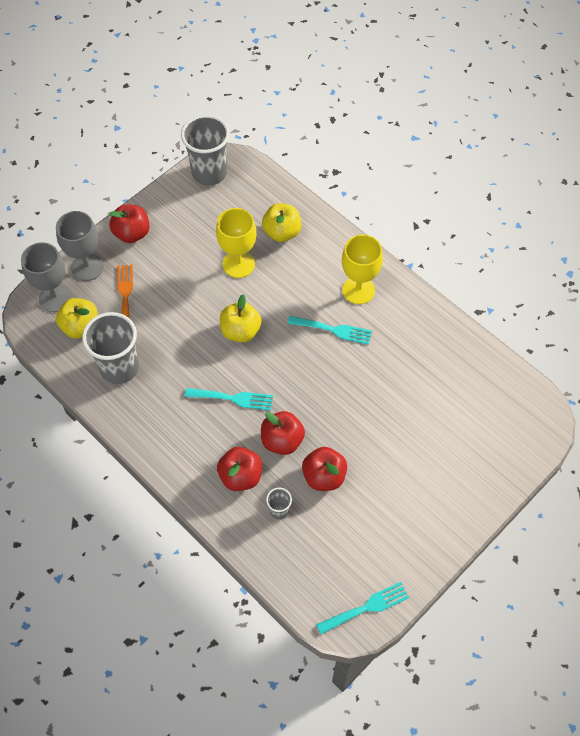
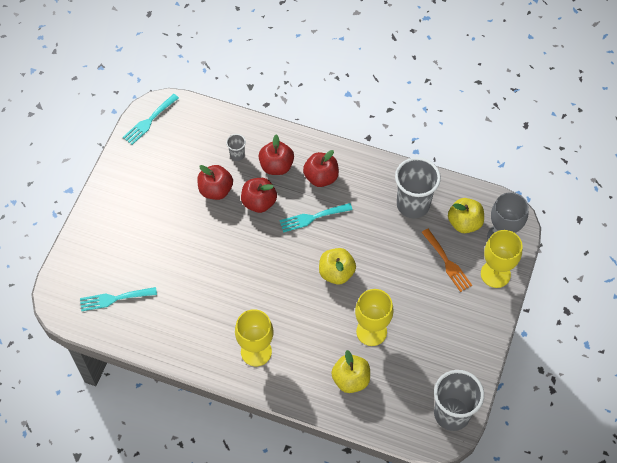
camera: 155 degrees right, 0 degrees up
grey goblet [56,211,104,281] -> yellow goblet [481,230,523,288]
red apple [109,205,150,243] -> red apple moved to [303,150,339,187]
turquoise fork [287,316,372,345] -> turquoise fork moved to [80,287,157,311]

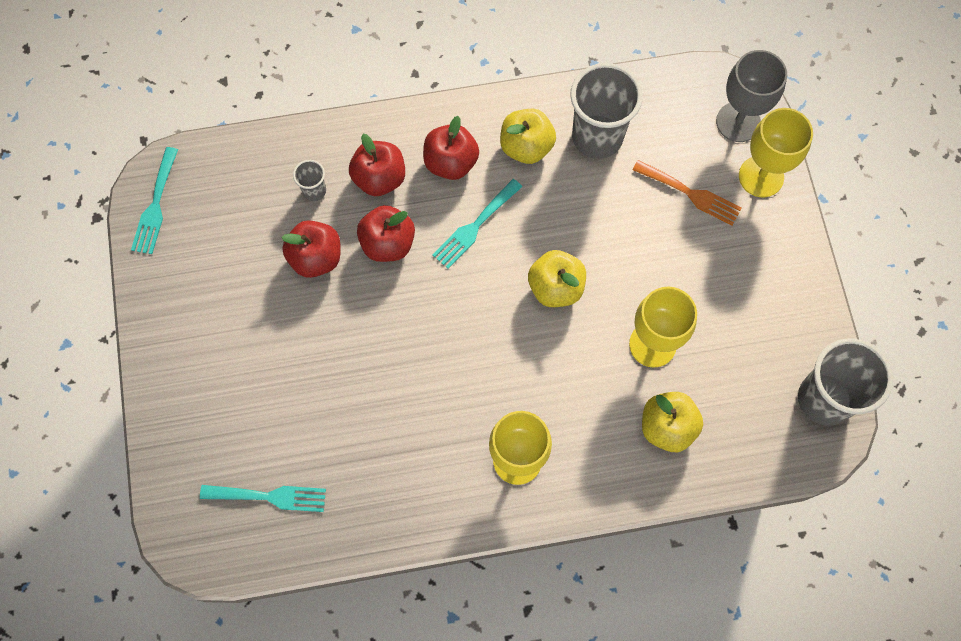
camera: 30 degrees left, 10 degrees up
turquoise fork [80,287,157,311] -> turquoise fork turned 135 degrees counterclockwise [200,485,326,512]
yellow apple [448,198,484,233] -> yellow apple moved to [500,109,556,164]

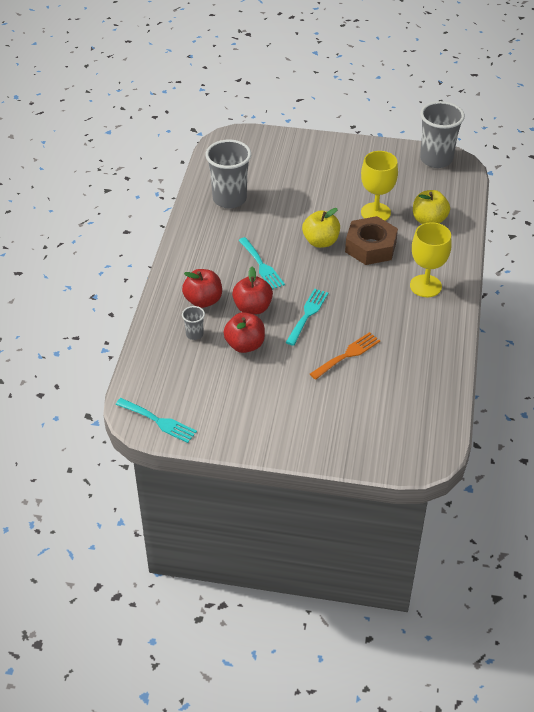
camera: 70 degrees left, 25 degrees down
turquoise fork [200,485,326,512] -> turquoise fork moved to [286,289,328,346]
red apple [423,116,479,180] -> none
yellow apple [500,109,556,164] -> none
orange fork [632,160,742,225] -> orange fork moved to [310,332,380,380]
grey goblet [716,50,787,142] -> none
yellow goblet [739,108,813,197] -> none
none -> brown nut [345,216,398,265]

